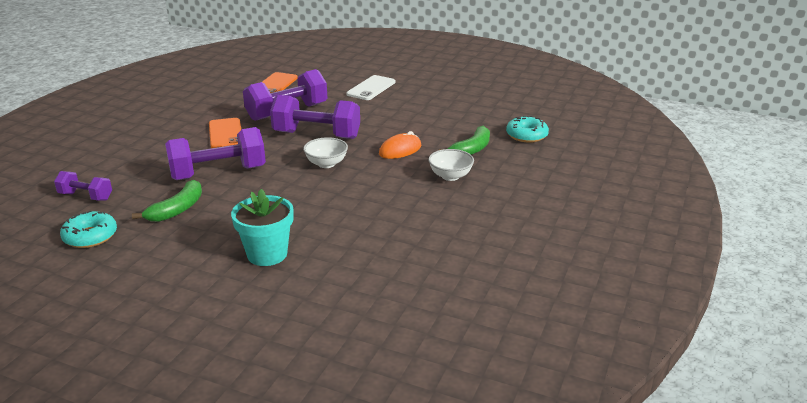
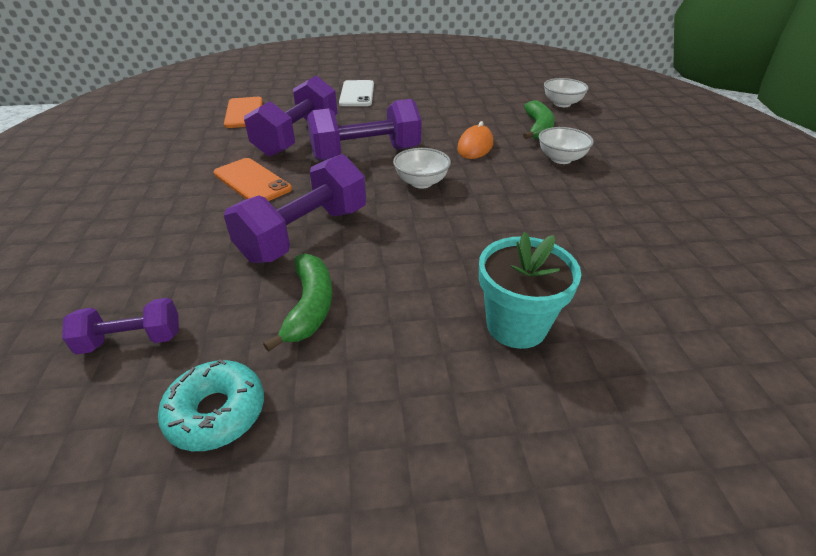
camera: 30 degrees left, 10 degrees up
turquoise donut [506,116,549,143] -> white bowl [544,78,589,107]

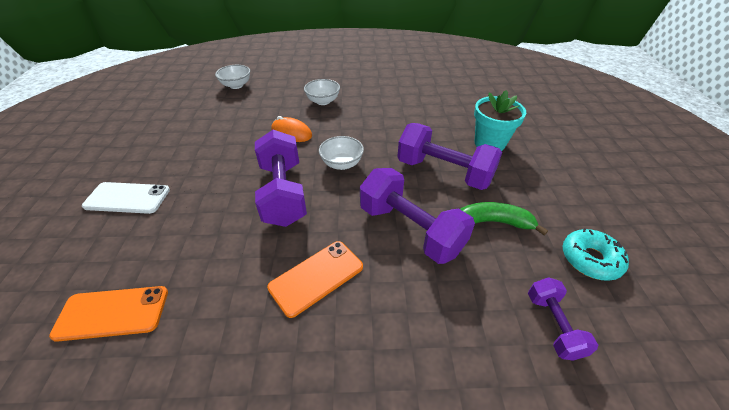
camera: 85 degrees left, 5 degrees up
purple dumbbell [244,75,338,156] -> purple dumbbell moved to [397,123,502,190]
green banana [523,101,555,139] -> none

